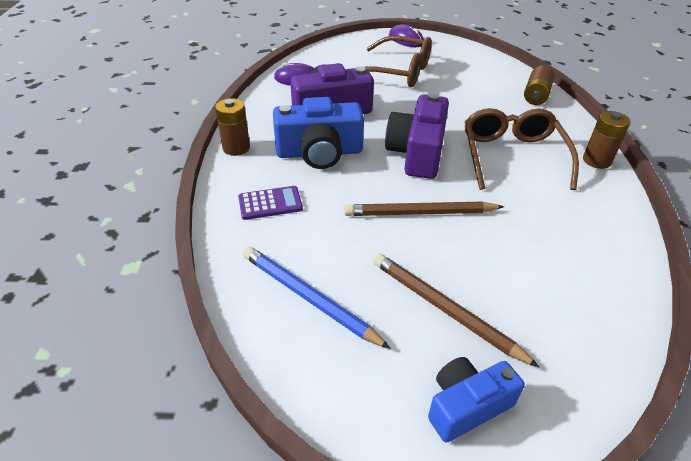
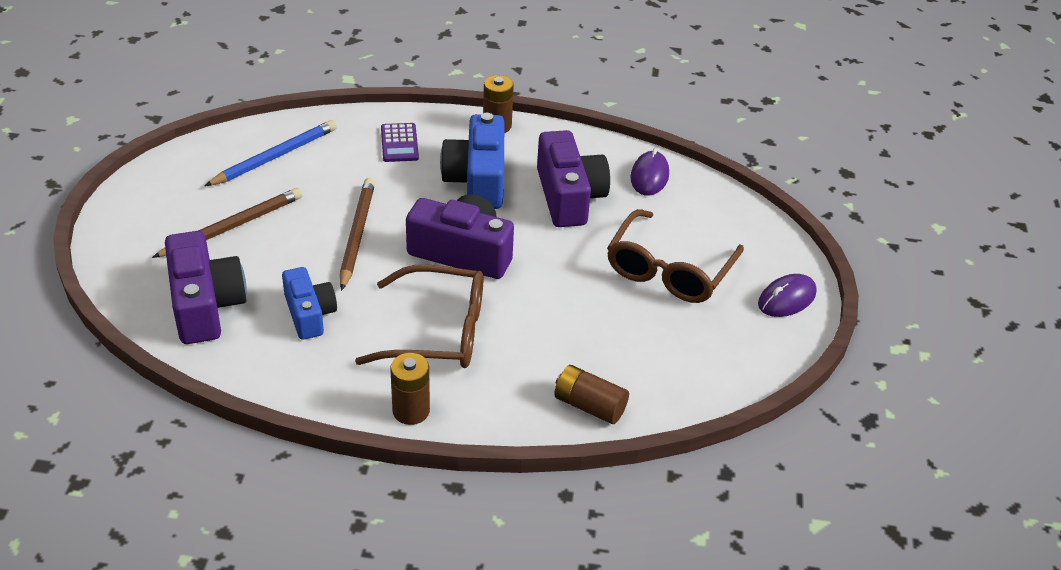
camera: 95 degrees right, 0 degrees up
blue camera [428,357,525,443] -> blue camera moved to [282,267,337,340]
none -> purple camera [165,231,247,344]

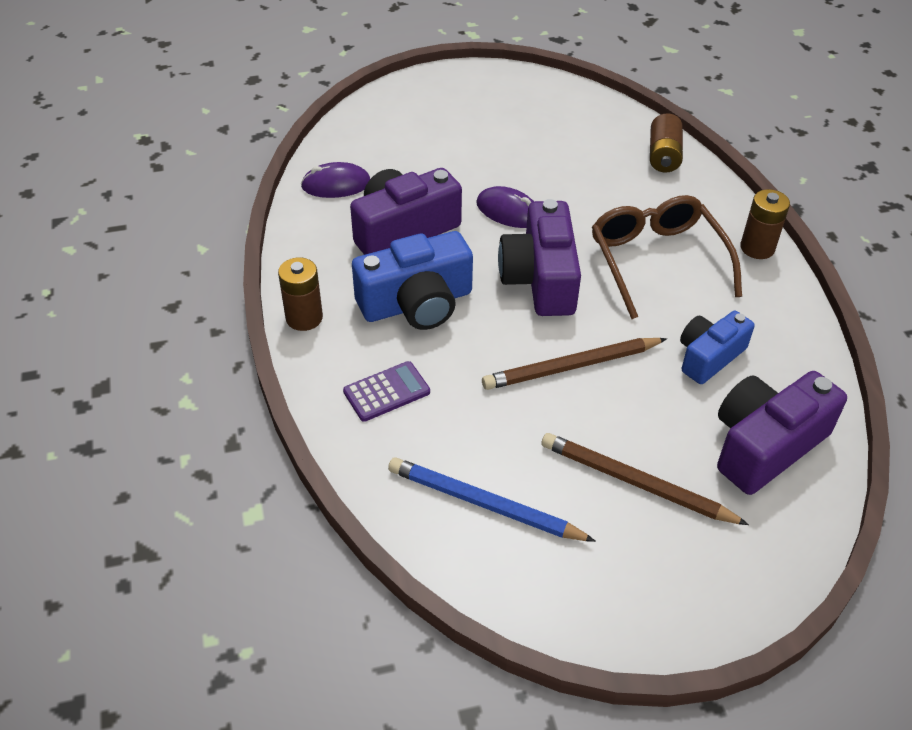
camera: 110 degrees left, 5 degrees up
brown glasses [607,209,744,303] -> none
purple mouse [758,274,817,317] -> purple mouse moved to [476,186,534,228]

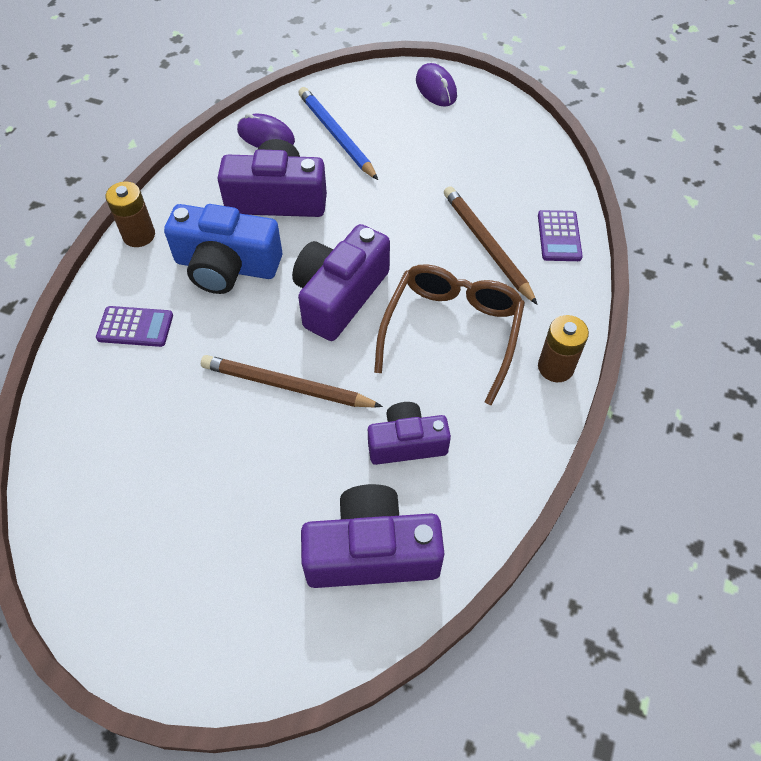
camera: 35 degrees right, 10 degrees up
blue pencil [388,457,596,542] -> blue pencil moved to [298,87,378,180]
purple mouse [476,186,534,228] -> purple mouse moved to [416,63,457,107]
brown pencil [541,433,749,525] -> brown pencil moved to [444,186,538,305]
brown battery [650,113,683,173] -> purple calculator [538,210,583,261]
blue camera [680,311,755,384] -> purple camera [368,402,451,465]

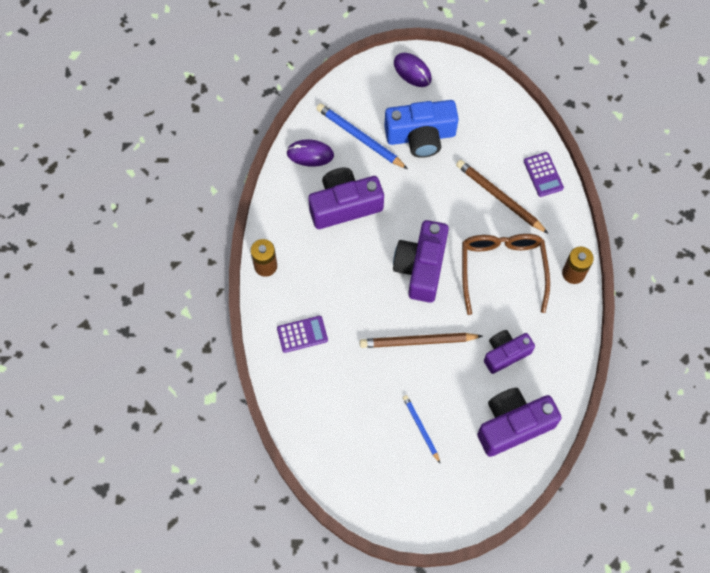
camera: 20 degrees left, 10 degrees up
blue camera [164,204,282,294] -> blue camera moved to [384,100,459,158]
none -> blue pencil [403,395,440,463]

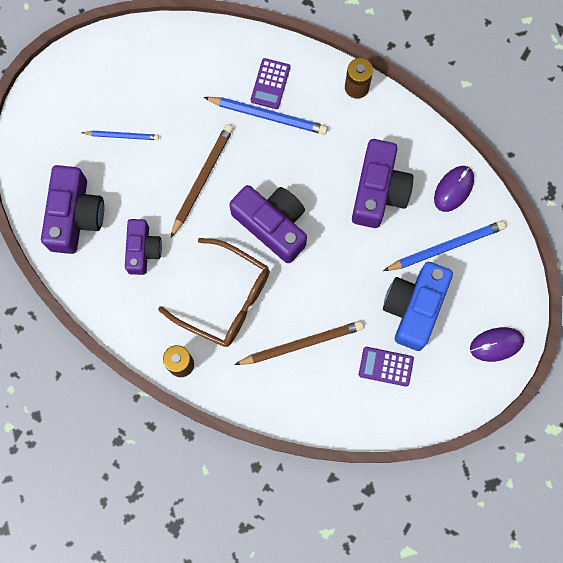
camera: 120 degrees right, 10 degrees up
purple calculator [524,152,564,197] -> purple calculator moved to [359,347,414,387]
none -> blue pencil [204,97,328,135]

